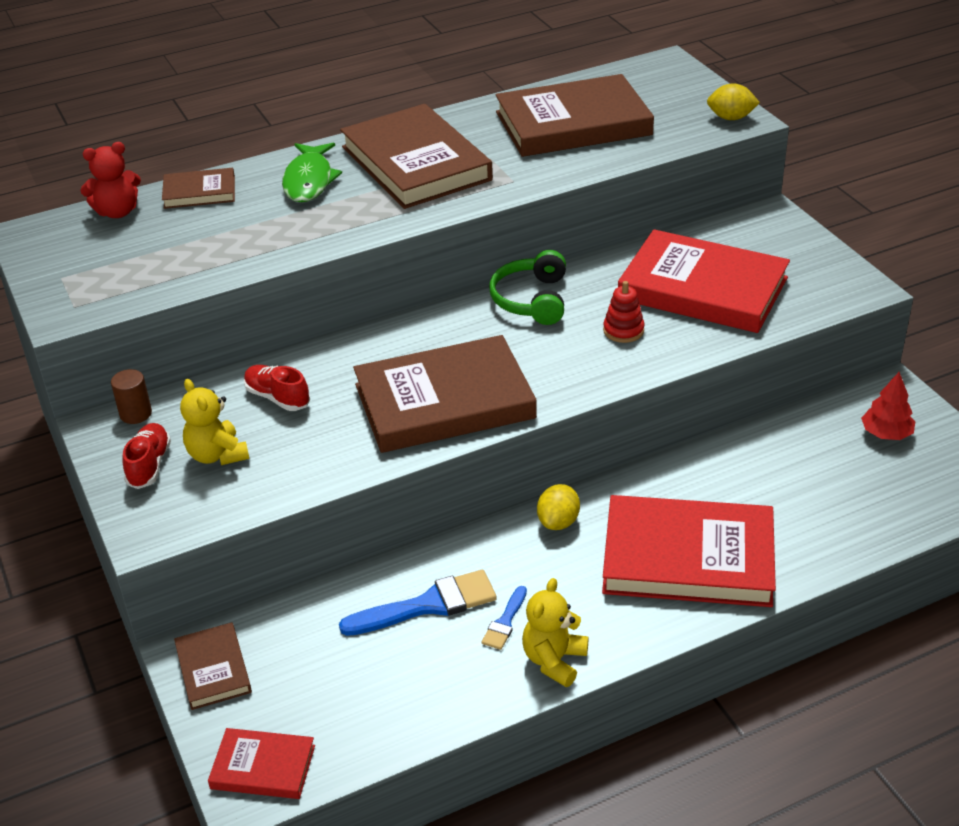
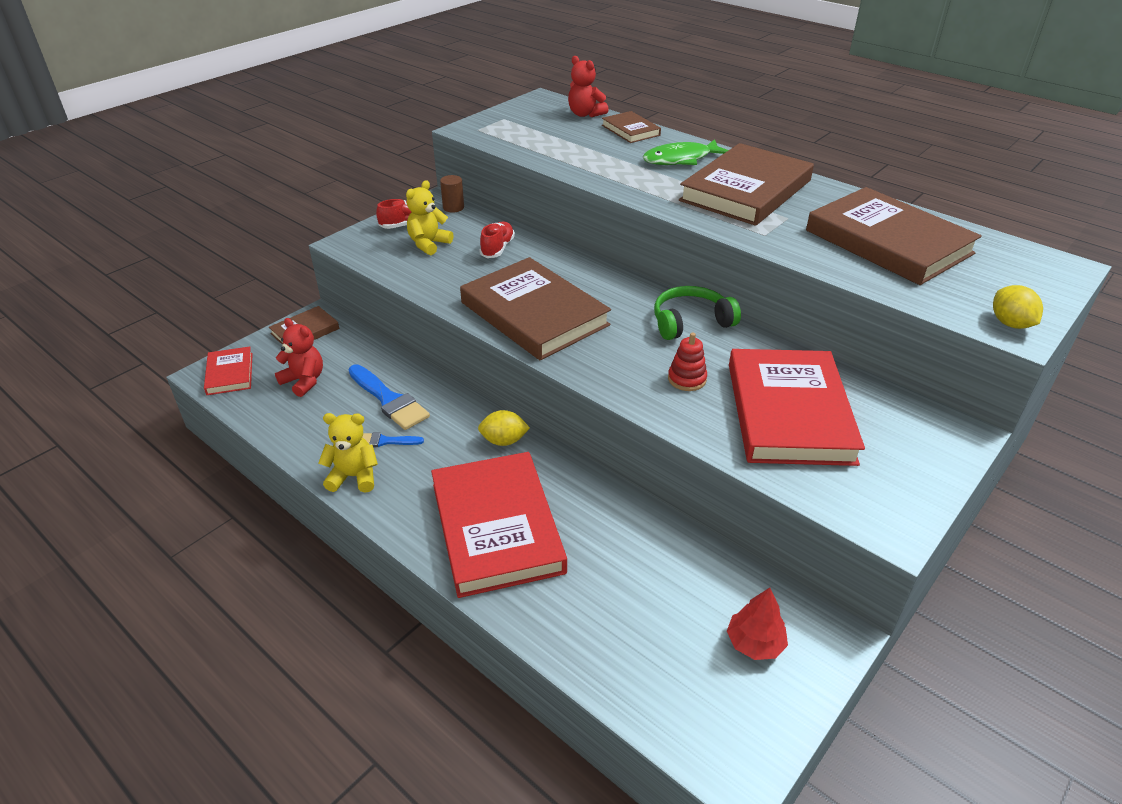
camera: 65 degrees right, 0 degrees up
none -> red teddy bear [275,318,323,397]

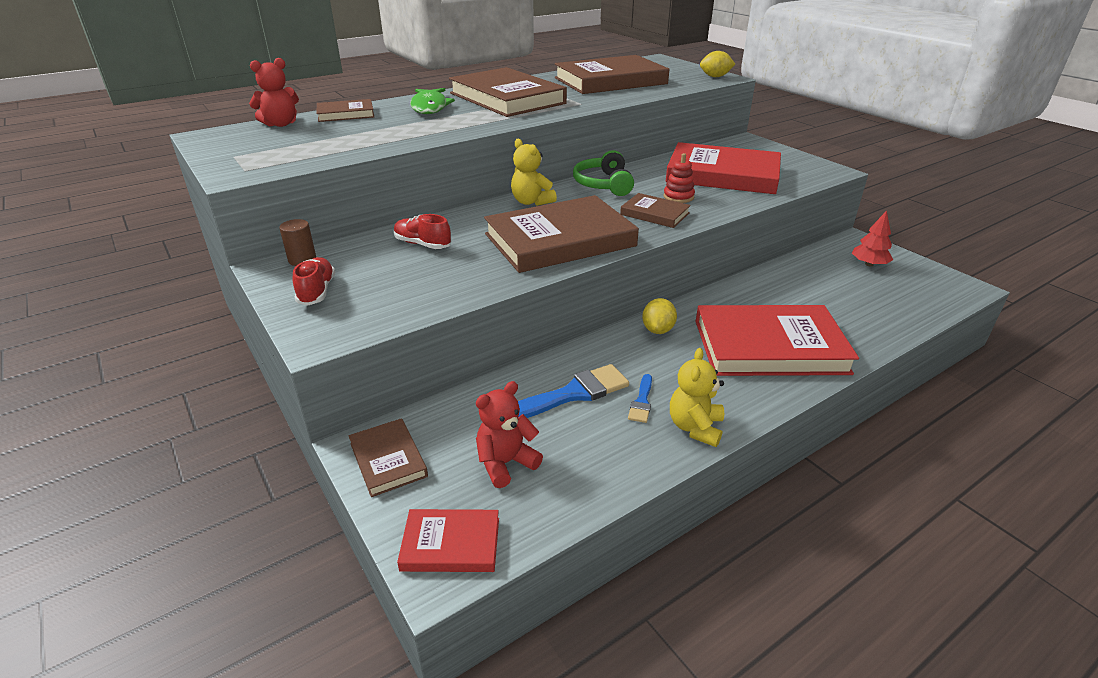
camera: 75 degrees left, 5 degrees down
yellow teddy bear [406,180,453,255] -> yellow teddy bear moved to [511,139,557,206]
none -> brown book [620,193,691,228]

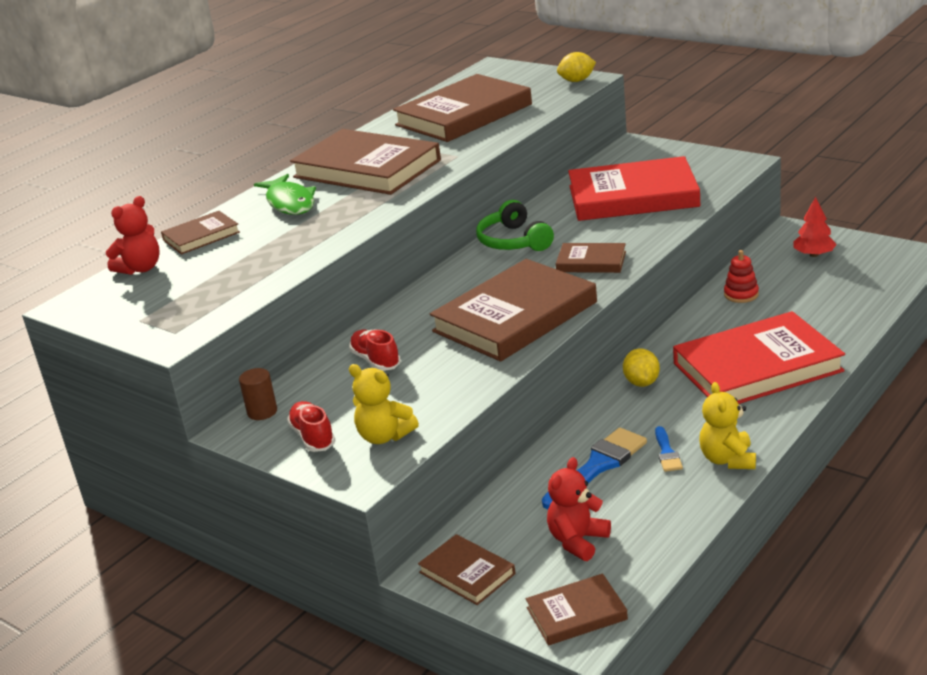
camera: 15 degrees left, 5 degrees down
red shoe [394,214,451,249] -> red shoe turned 45 degrees clockwise [349,329,401,371]
red book [397,509,499,572] -> brown book [526,574,628,646]
yellow teddy bear [511,139,557,206] -> yellow teddy bear moved to [349,364,419,444]
red stacking toy [664,153,695,203] -> red stacking toy moved to [724,250,759,303]

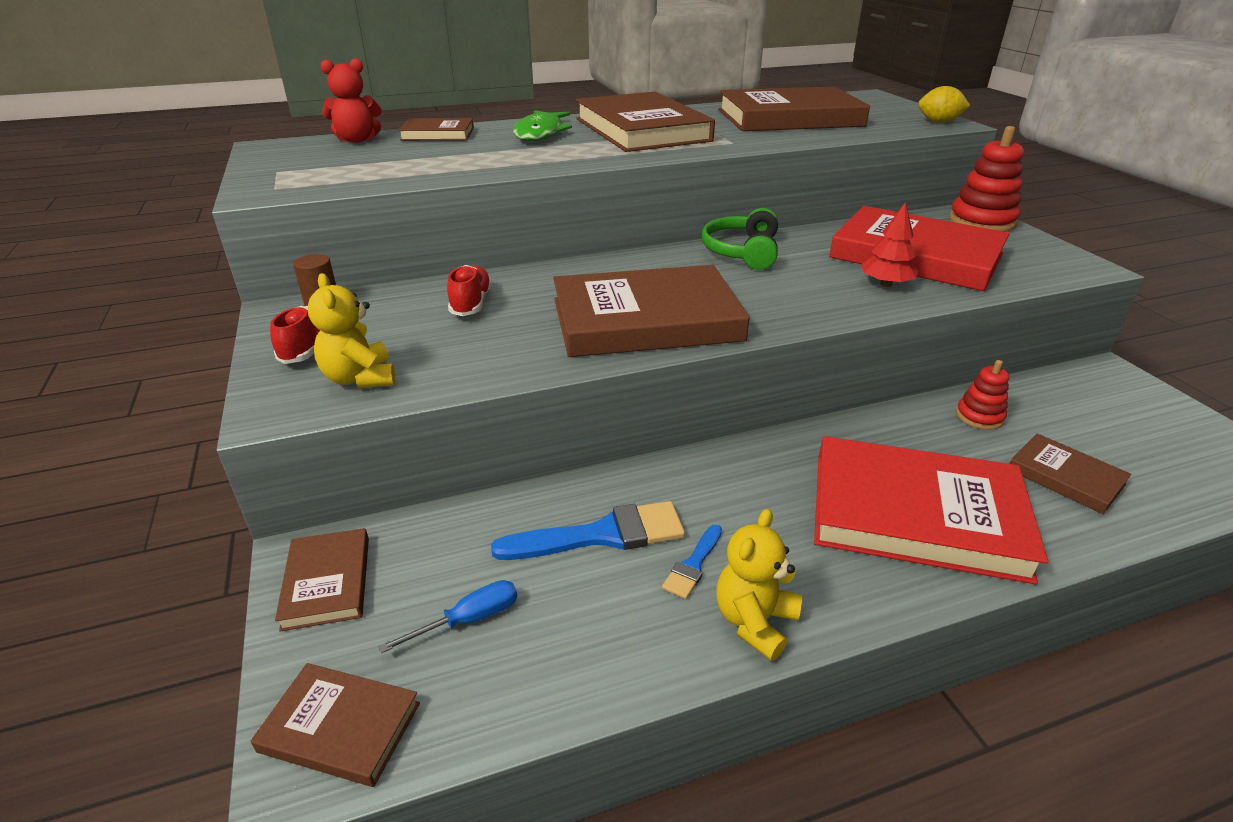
camera: 30 degrees right, 5 degrees up
red teddy bear [547,457,611,561] -> blue screwdriver [378,580,517,653]
brown book [556,243,626,273] -> brown book moved to [1010,433,1131,514]
yellow lemon [623,348,660,387] -> none
red tree [793,197,837,257] -> red tree moved to [861,202,918,287]
none -> red stacking toy [949,126,1024,232]

